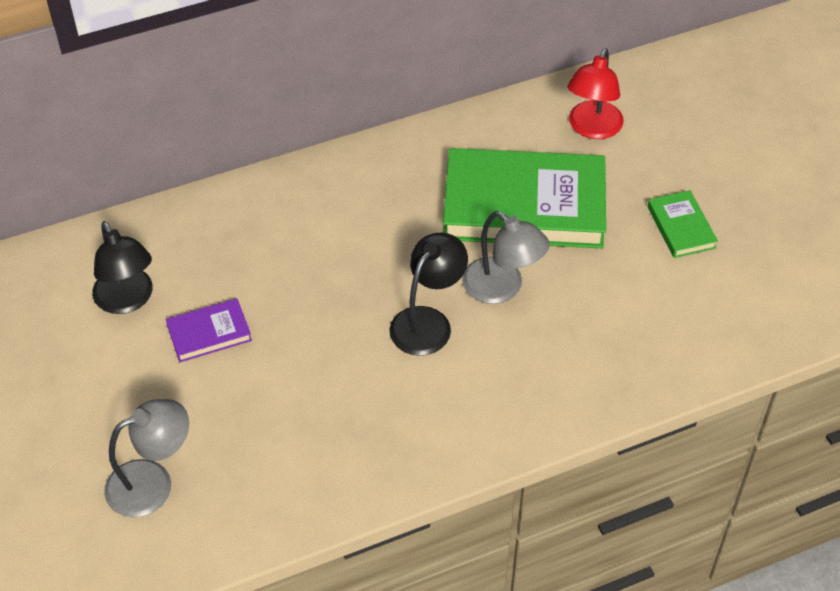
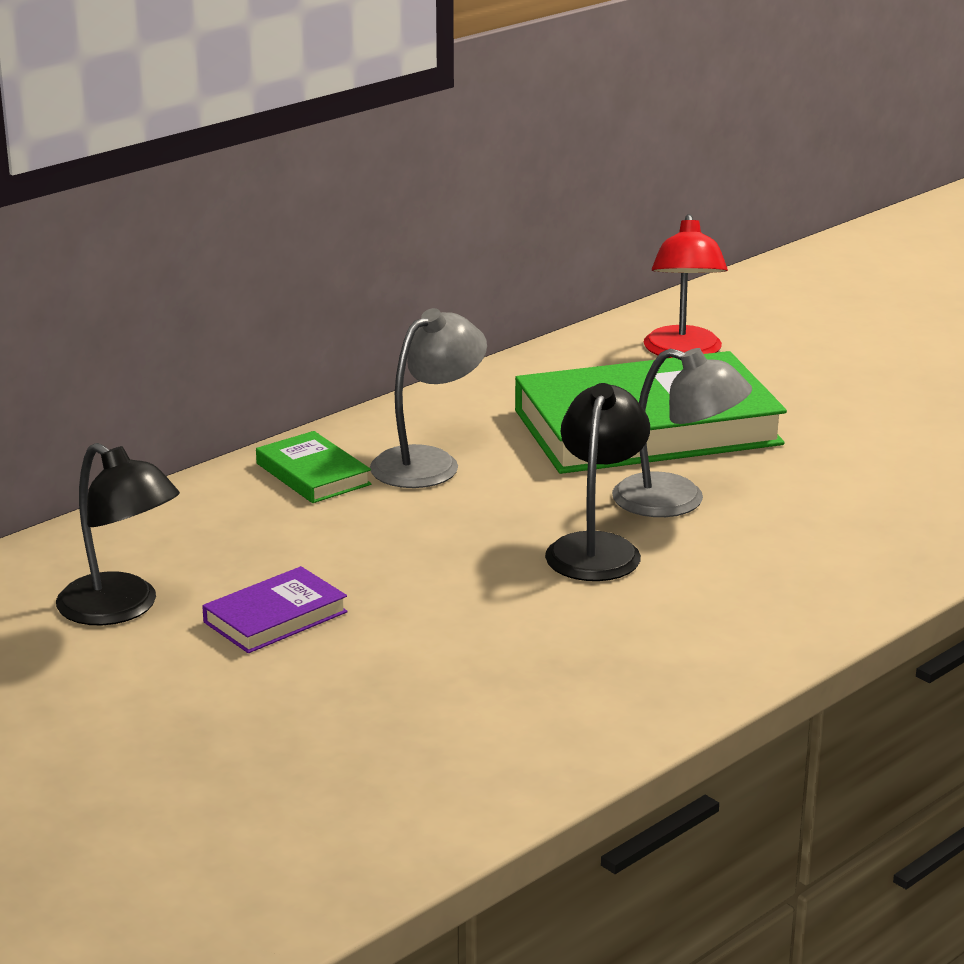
camera: 20 degrees left, 25 degrees down
grey lamp [104,399,189,517] -> grey lamp moved to [370,308,487,488]
green book [647,190,718,258] -> green book moved to [256,431,371,503]

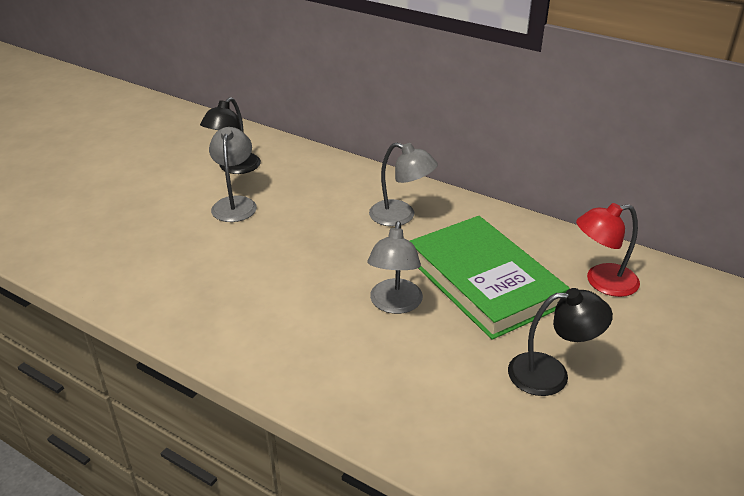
camera: 75 degrees right, 10 degrees up
purple book [202,566,348,653] -> grey lamp [209,127,257,222]
green book [256,431,371,503] -> none
black lamp [545,383,650,581] -> black lamp moved to [508,288,613,396]

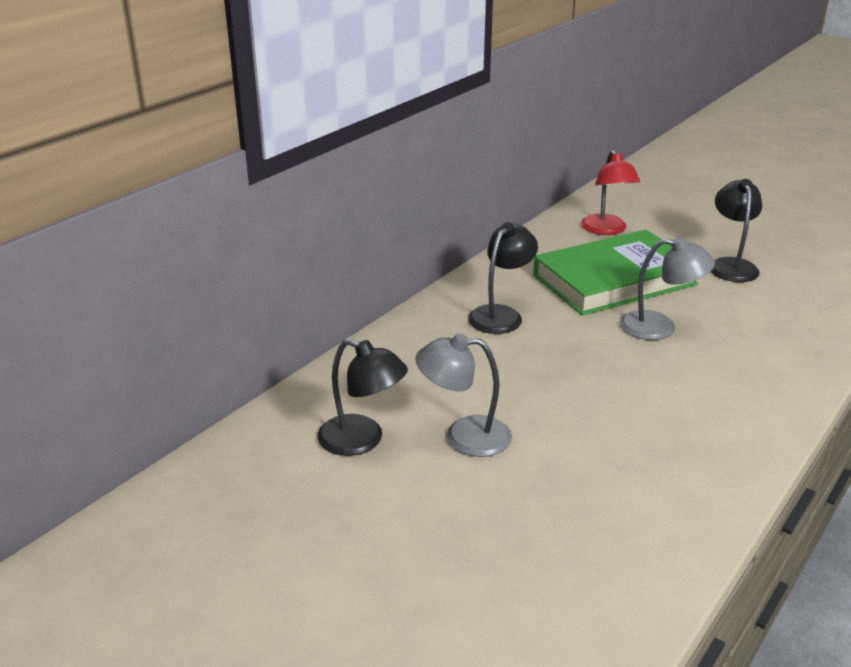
camera: 85 degrees left, 5 degrees down
grey lamp [369,142,438,226] -> black lamp [468,222,538,334]

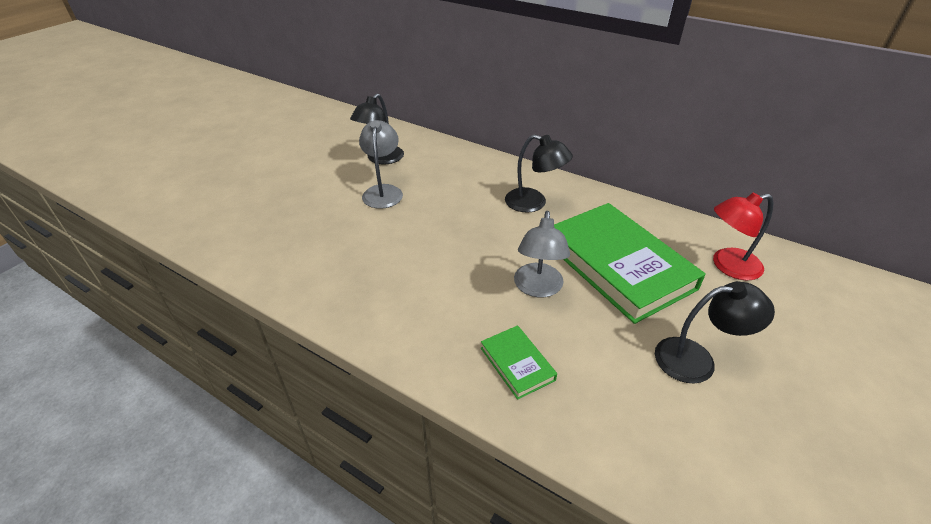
camera: 85 degrees right, 10 degrees up
none -> green book [481,325,557,400]

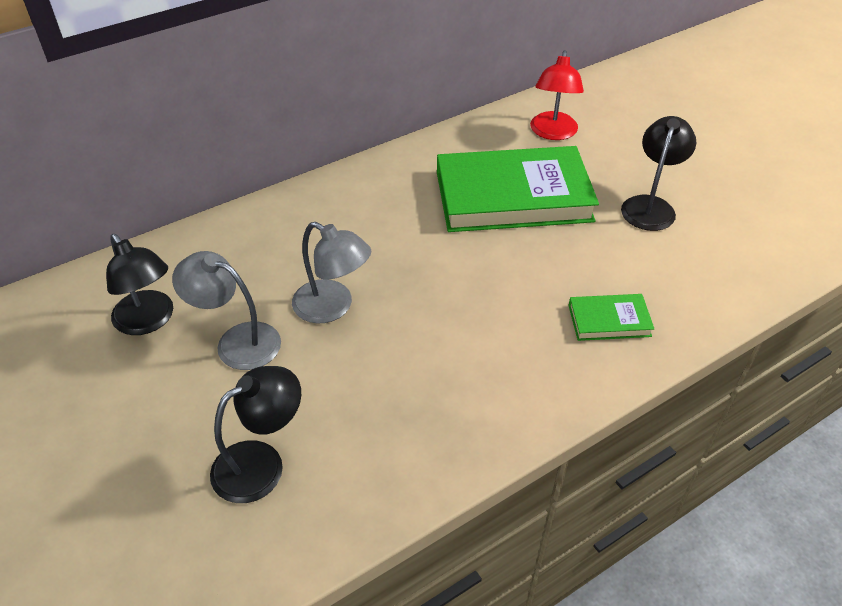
camera: 65 degrees left, 5 degrees up
black lamp [505,134,573,213] -> black lamp moved to [210,366,301,503]
grey lamp [514,211,570,297] -> grey lamp moved to [292,222,371,323]

